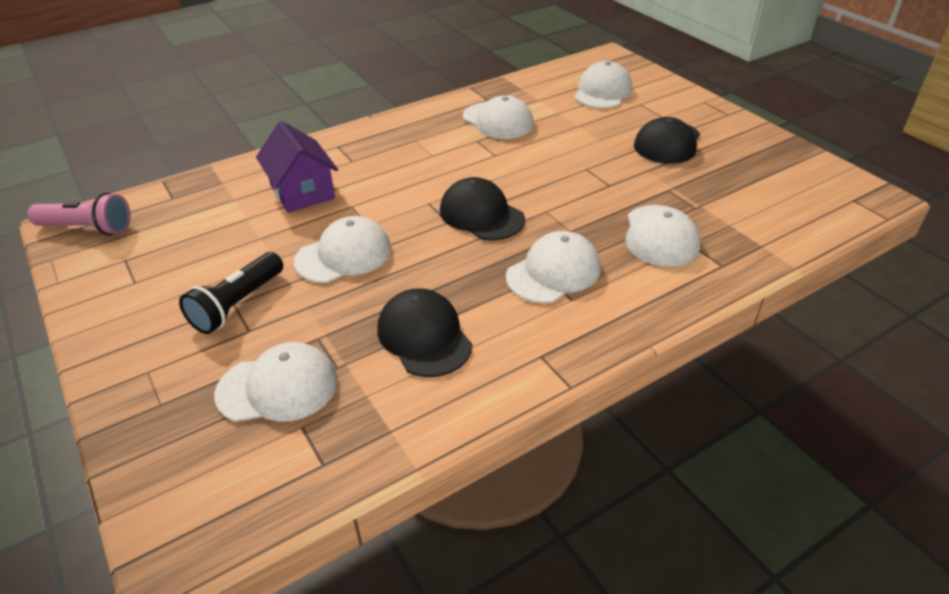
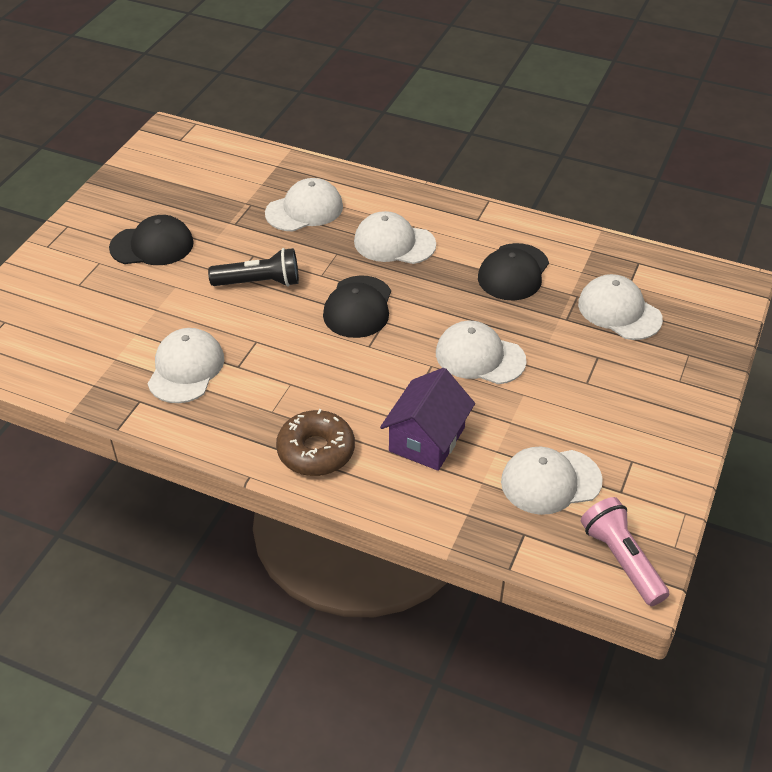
camera: 125 degrees left, 5 degrees up
black flashlight [179,252,283,334] -> black flashlight moved to [208,248,299,287]
white cap [574,61,632,108] -> white cap moved to [501,447,603,515]
none -> brown donut [276,409,355,476]

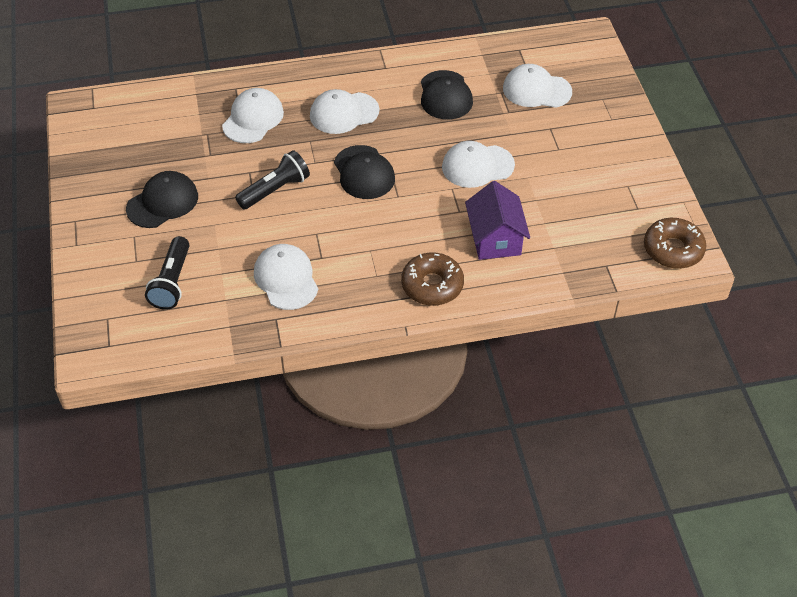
camera: 35 degrees left, 5 degrees up
white cap [501,447,603,515] -> none
pink flashlight [581,497,669,606] -> brown donut [644,218,707,269]
none -> black flashlight [145,236,190,310]

